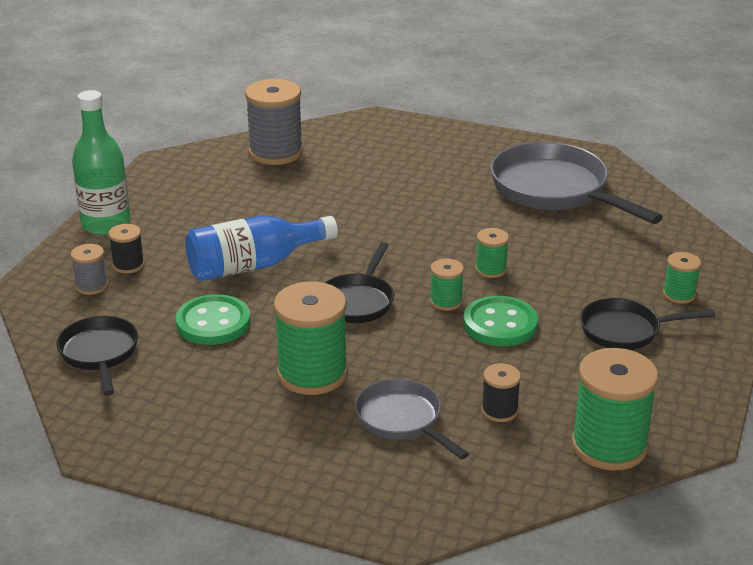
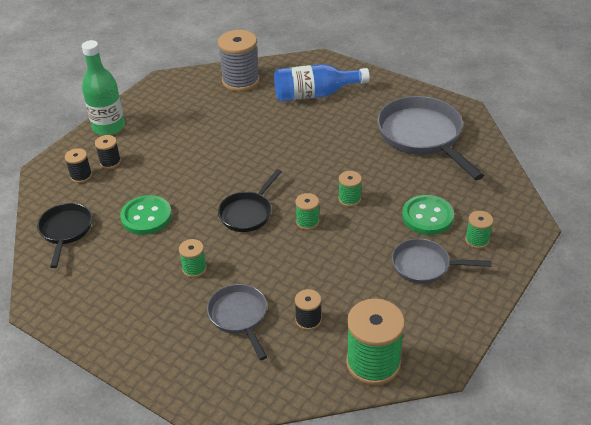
camera: 15 degrees right, 10 degrees up
grey spool [71,244,108,295] -> black spool [65,148,92,183]
blue bottle [185,215,338,281] -> blue bottle moved to [274,64,370,102]
green spool [274,281,348,395] -> green spool [179,239,207,278], size x0.50
green button [463,296,538,346] -> green button moved to [402,195,454,235]
black pan [580,298,715,350] -> grey pan [392,238,492,284]

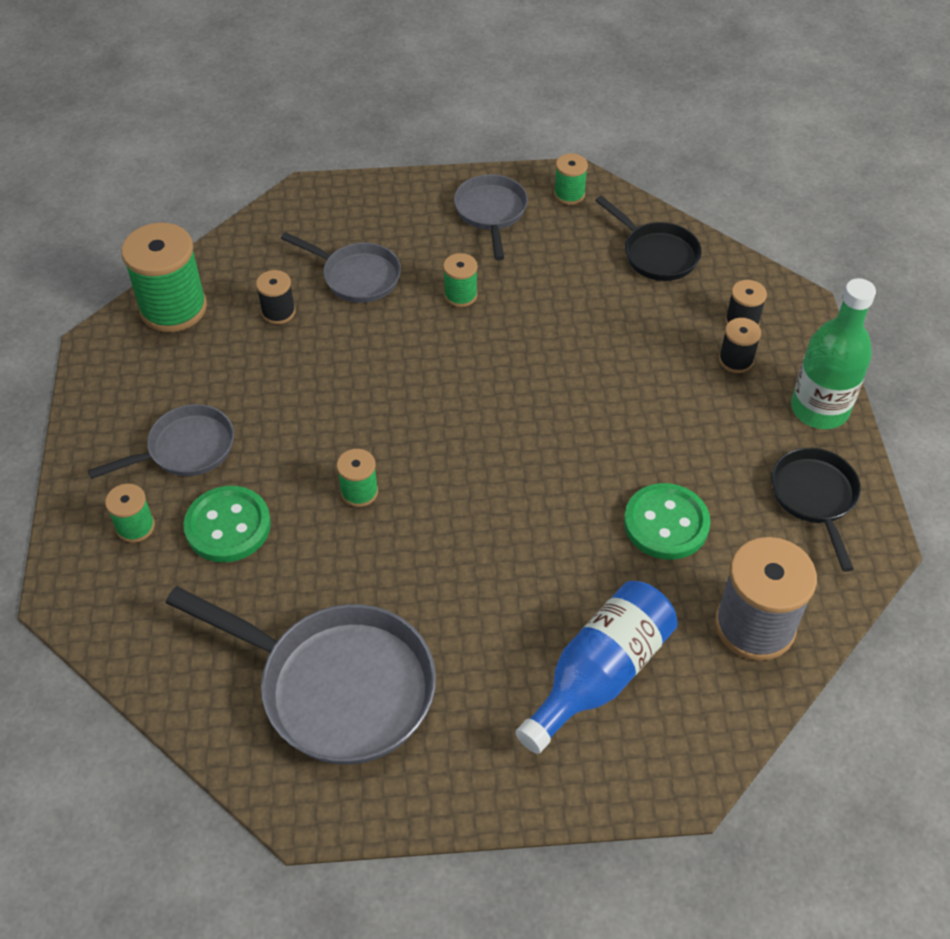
camera: 140 degrees right, 10 degrees up
green button [120,195,172,235] -> green button moved to [624,483,711,560]
black pan [218,169,282,232] -> black pan moved to [771,448,861,572]
green spool [295,193,319,230] -> green spool moved to [554,153,588,205]
none -> grey pan [454,174,528,260]

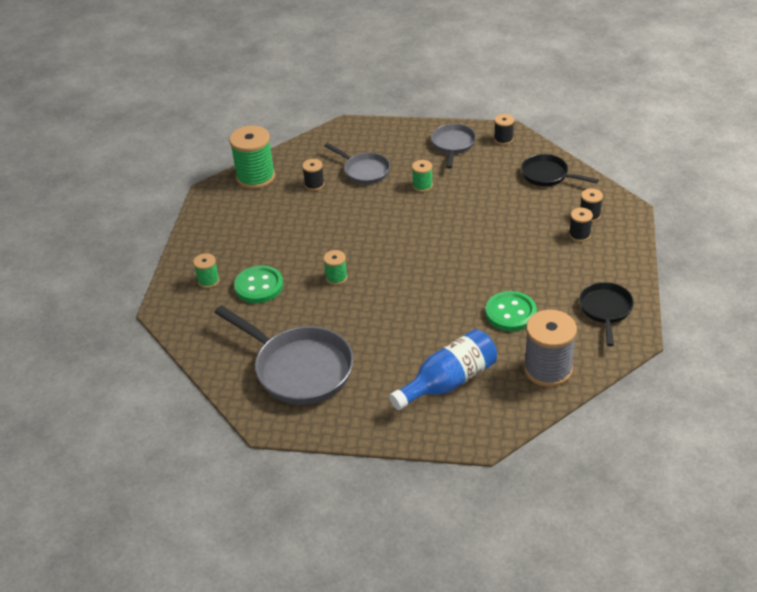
camera: 15 degrees right, 10 degrees down
grey pan [88,404,234,479] -> none
green spool [554,153,588,205] -> black spool [494,114,514,145]
black pan [595,196,702,281] -> black pan turned 150 degrees clockwise [521,154,599,186]
green bottle [791,278,876,429] -> none

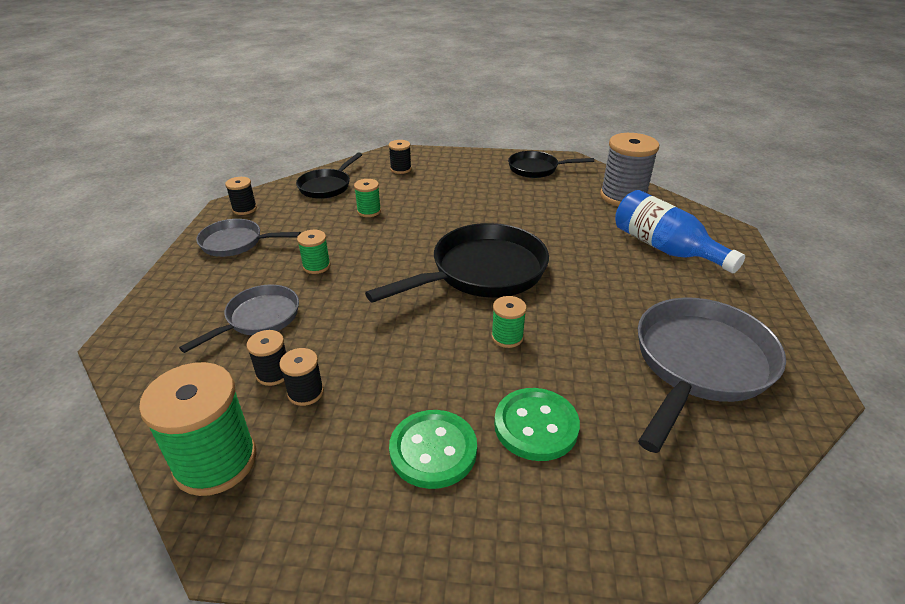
camera: 95 degrees left, 5 degrees down
green spool [193,253,220,288] -> green spool moved to [354,179,381,217]
green button [485,291,537,332] -> green button moved to [389,410,477,489]
black spool [569,208,593,242] -> black spool moved to [279,348,324,406]
none -> black pan [365,223,549,303]

